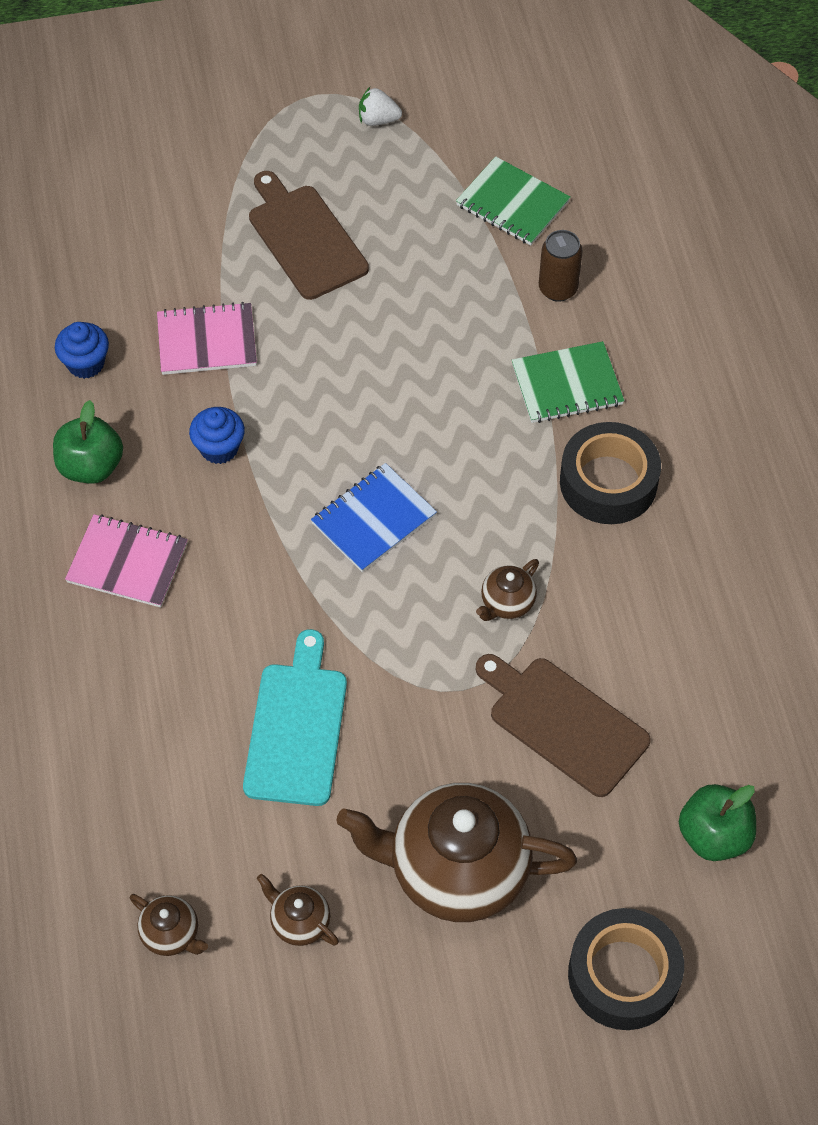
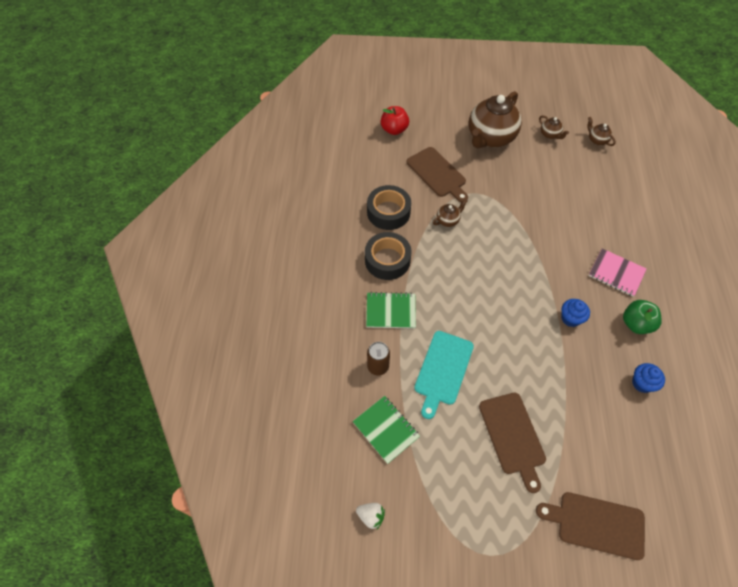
camera: 165 degrees left, 0 degrees up
pink notebook [157,302,257,375] -> none
turquoise cutting board [243,629,347,806] -> turquoise cutting board moved to [414,331,474,419]
blue notebook [311,463,437,572] -> none
brown teapot [336,783,577,922] -> brown teapot turned 105 degrees clockwise [469,91,522,148]
white strawberry [359,87,402,126] -> white strawberry moved to [356,503,385,529]
black tape [568,908,684,1030] -> black tape moved to [367,185,411,230]
green apple [679,784,756,861] -> red apple [381,106,409,135]
none -> brown cutting board [536,492,645,560]

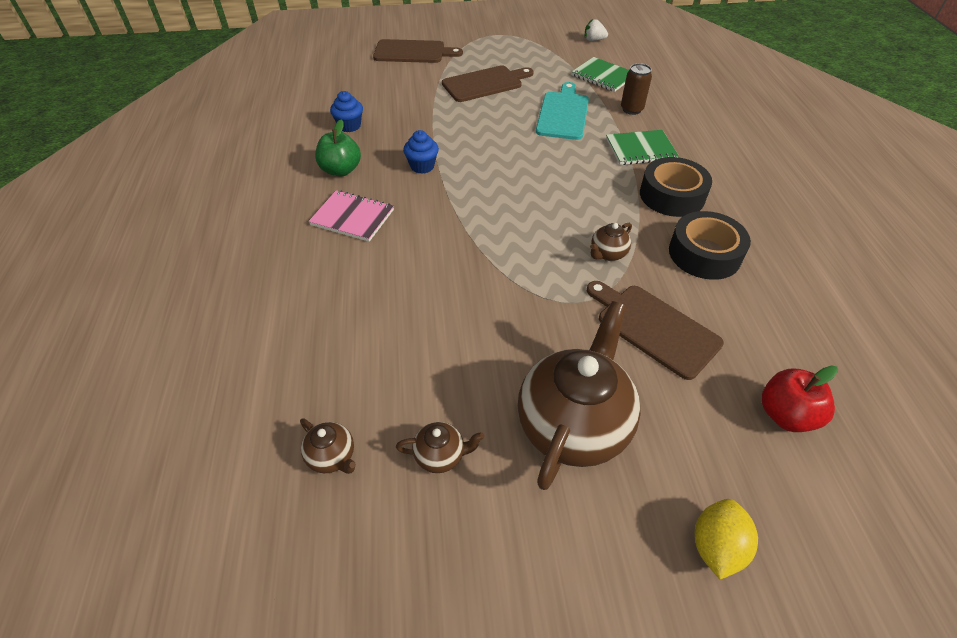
camera: 170 degrees right, 10 degrees down
brown cutting board [479,393,546,493] -> brown cutting board turned 90 degrees clockwise [442,65,534,102]
brown teapot [539,115,569,139] -> brown teapot turned 135 degrees clockwise [396,422,484,473]
none -> yellow lemon [695,499,758,580]

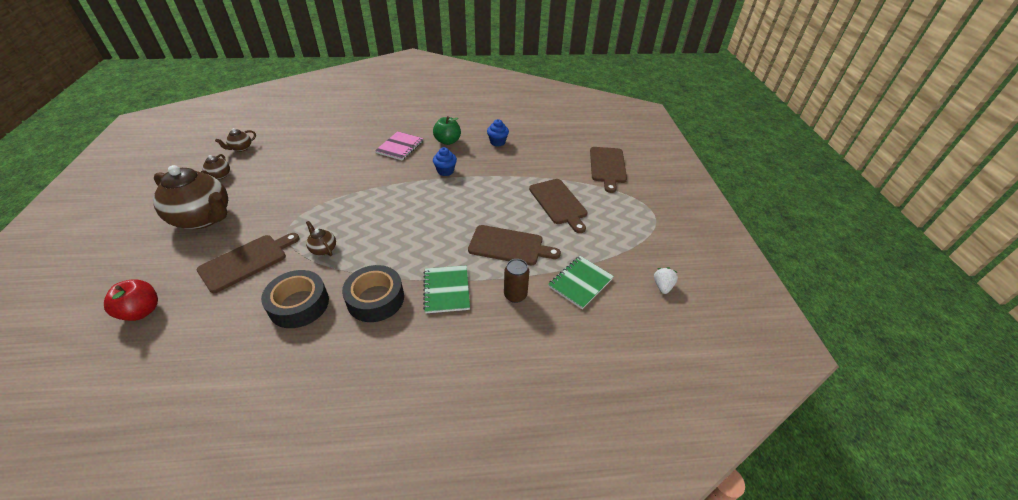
camera: 90 degrees right, 5 degrees down
turquoise cutting board [536,82,589,140] -> brown cutting board [468,225,561,265]
yellow lemon [695,499,758,580] -> none

